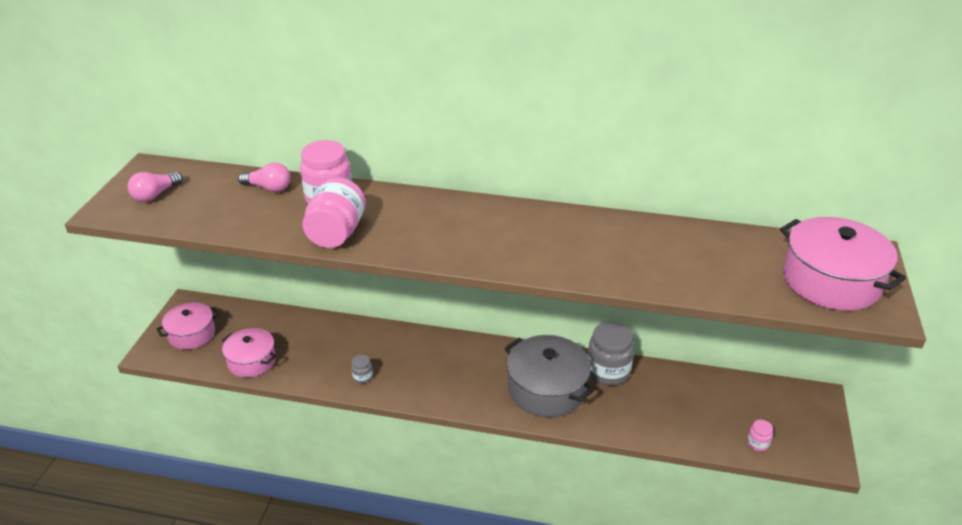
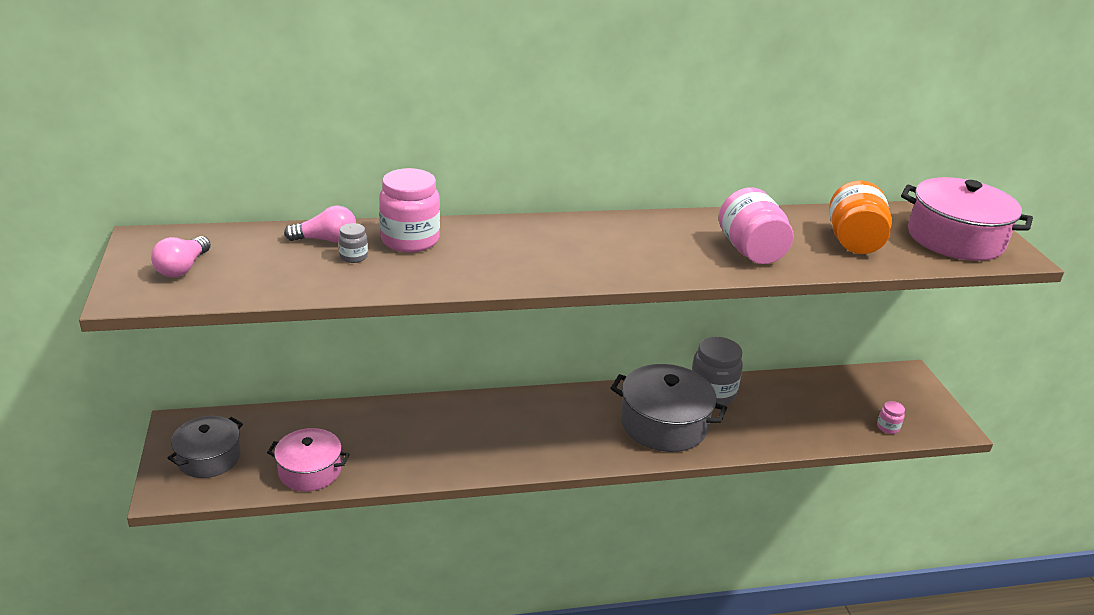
camera: 25 degrees left, 5 degrees down
pink pot [156,303,219,350] -> grey pot [168,416,243,478]
pink jar [303,177,365,248] -> pink jar moved to [719,187,793,264]
grey jar [351,355,373,384] -> grey jar moved to [339,223,368,263]
none -> orange jar [829,180,892,254]

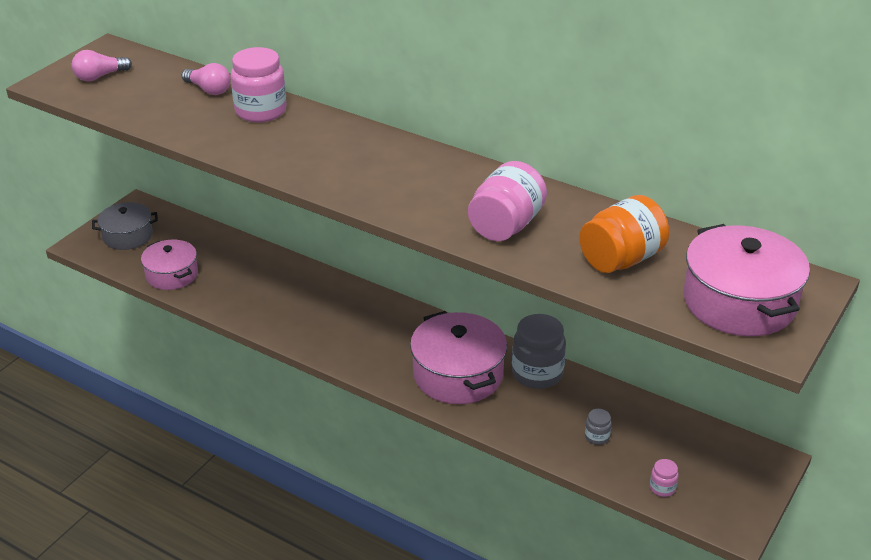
camera: 45 degrees right, 5 degrees up
grey jar [339,223,368,263] -> grey jar moved to [585,409,612,445]
grey pot [611,364,727,452] -> pink pot [410,311,507,404]

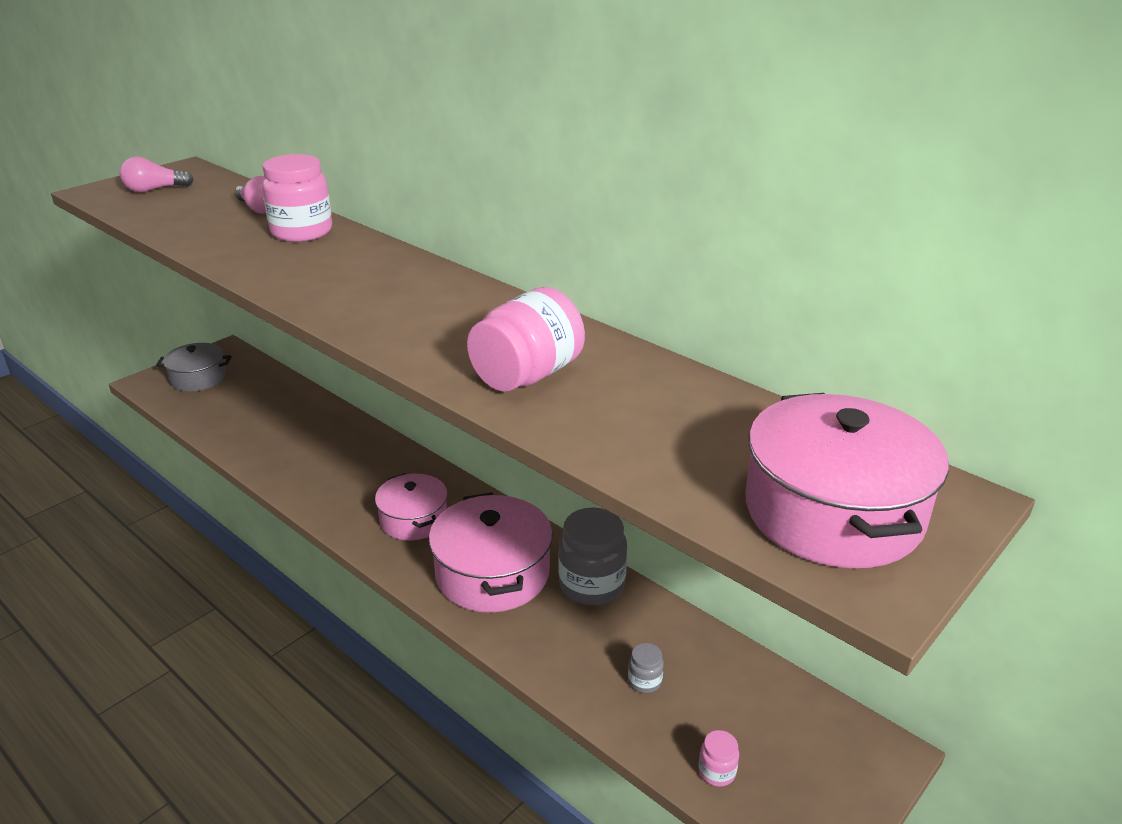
camera: 10 degrees right, 5 degrees down
pink pot [141,240,198,290] -> pink pot moved to [375,473,448,540]
orange jar [579,195,669,273] -> none

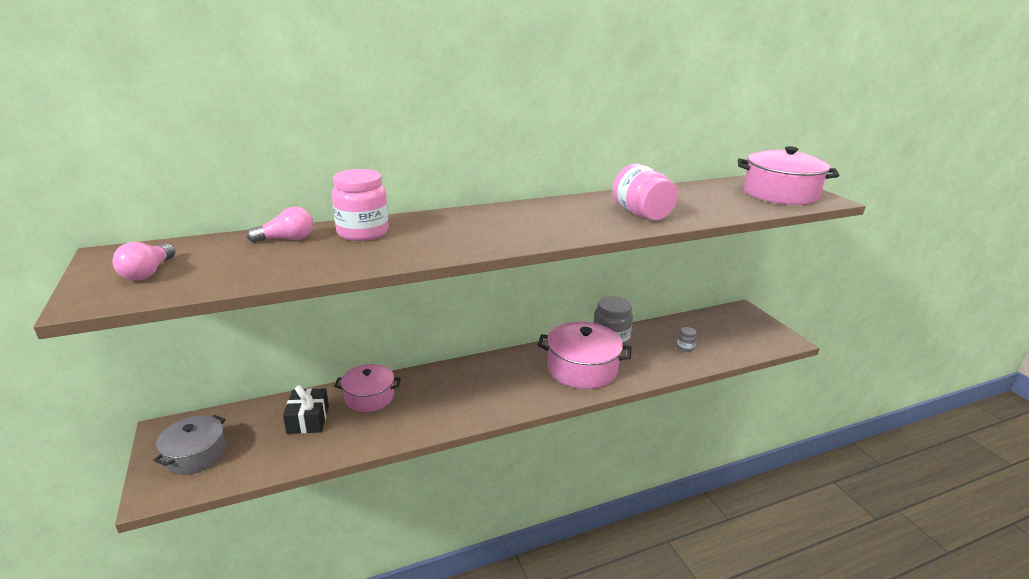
camera: 65 degrees left, 5 degrees down
pink pot [375,473,448,540] -> pink pot moved to [334,364,401,412]
pink jar [699,730,739,787] -> none
none -> black gift [283,385,329,434]

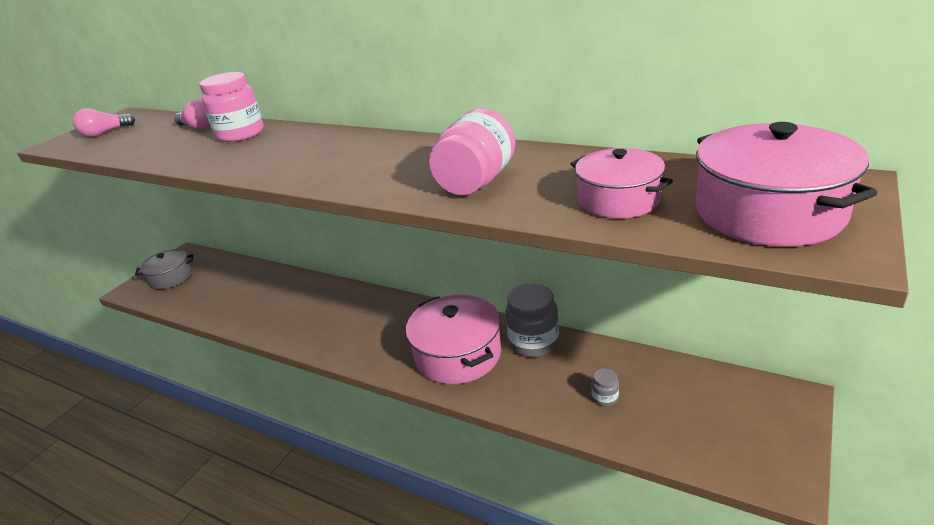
camera: 55 degrees right, 5 degrees up
black gift [283,385,329,434] -> none
pink pot [334,364,401,412] -> pink pot moved to [571,148,673,219]

